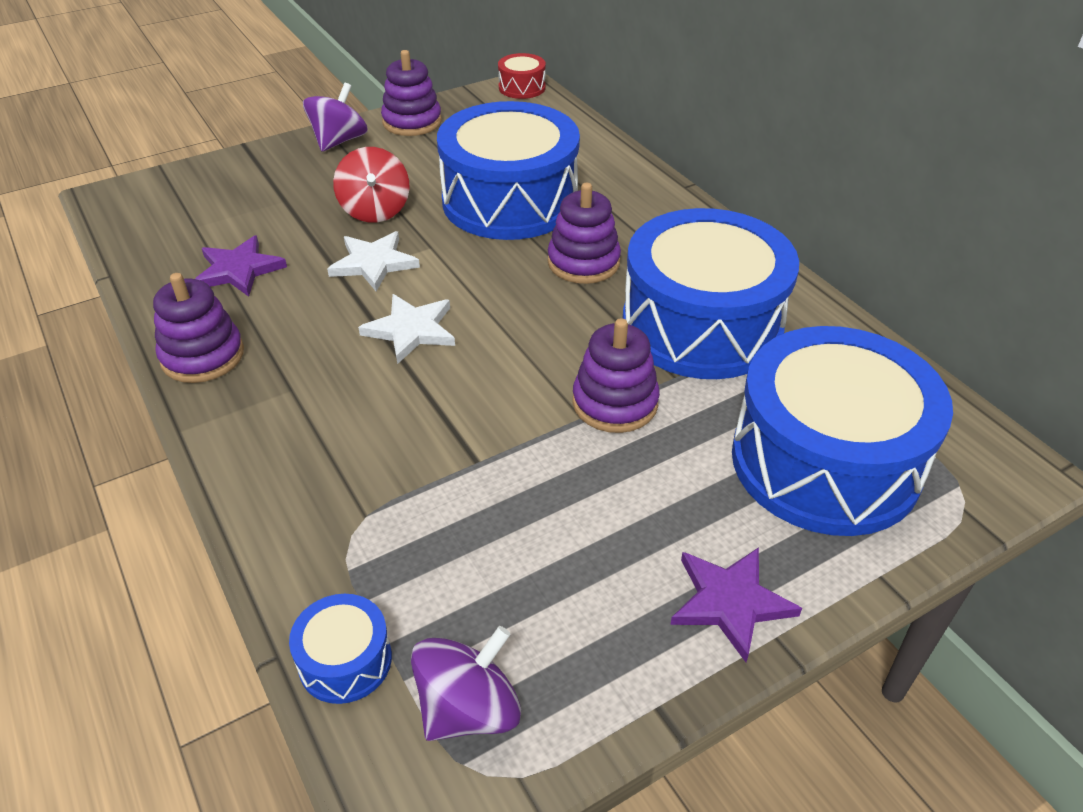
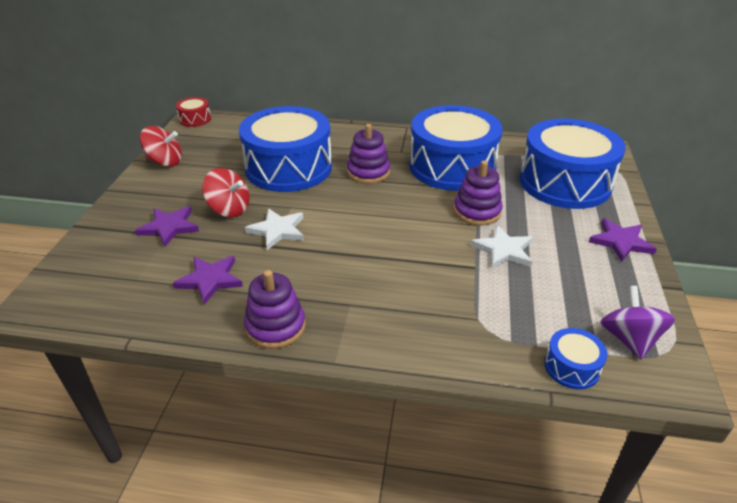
camera: 50 degrees left, 5 degrees down
purple spinning top [303,83,368,152] -> none
white star [358,294,455,364] -> white star moved to [471,225,533,269]
purple stacking toy [381,50,442,136] -> red spinning top [140,126,182,167]
none -> purple star [135,206,199,247]

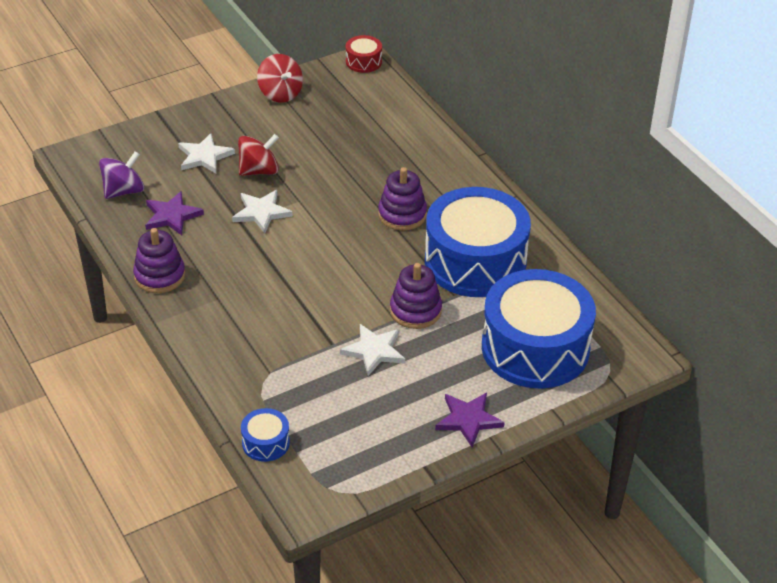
camera: 50 degrees right, 5 degrees up
purple star [135,206,199,247] -> white star [178,133,235,174]
red spinning top [202,168,249,217] -> red spinning top turned 105 degrees counterclockwise [238,134,279,176]
blue drum [239,106,332,192] -> none
purple spinning top [600,286,675,359] -> purple spinning top moved to [99,151,144,199]

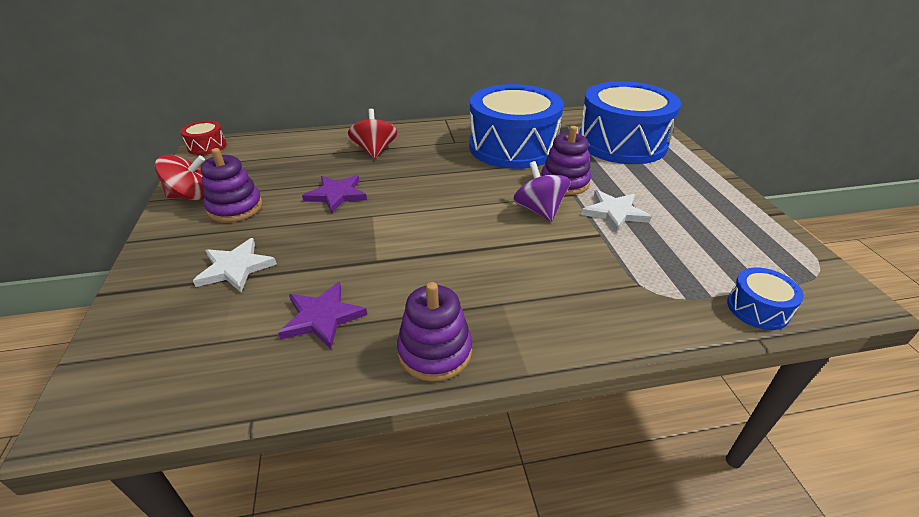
camera: 70 degrees left, 5 degrees down
purple spinning top [99,151,144,199] -> purple spinning top moved to [513,161,570,222]
white star [232,190,293,233] -> none
red spinning top [238,134,279,176] -> red spinning top moved to [348,109,397,159]
purple stacking toy [378,167,427,231] -> purple stacking toy moved to [201,148,262,222]
purple star [435,393,505,447] -> purple star moved to [302,175,367,214]

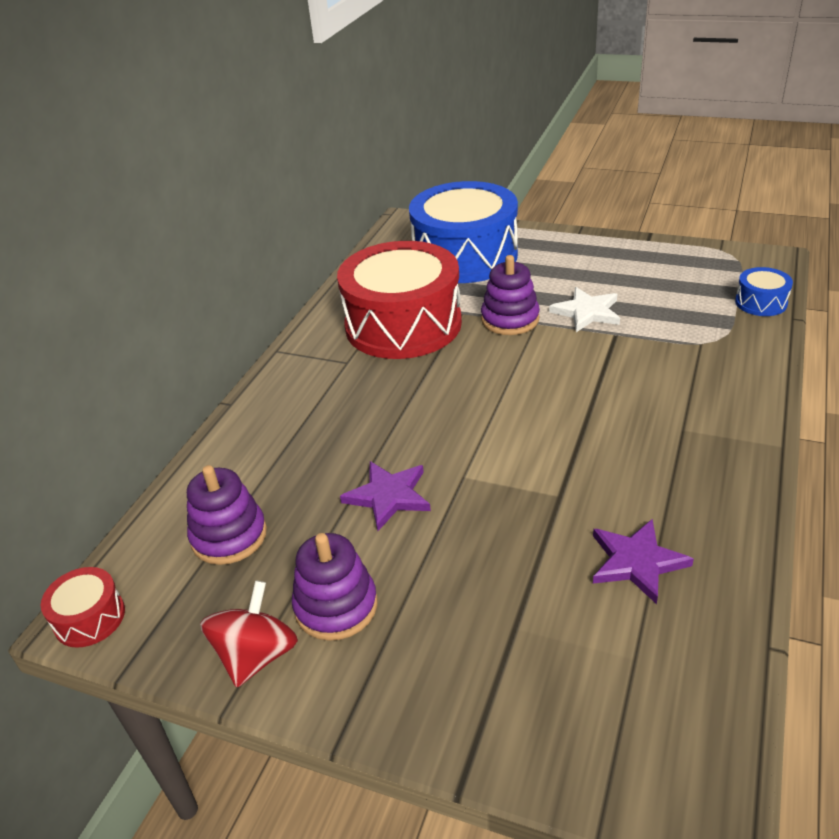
camera: 55 degrees left, 0 degrees up
white star [193,238,277,292] -> none
red spinning top [348,109,397,159] -> none
purple stacking toy [397,282,472,382] -> purple stacking toy moved to [187,465,267,565]
blue drum [469,84,564,169] -> red drum [337,241,462,359]
purple spinning top [513,161,570,222] -> none

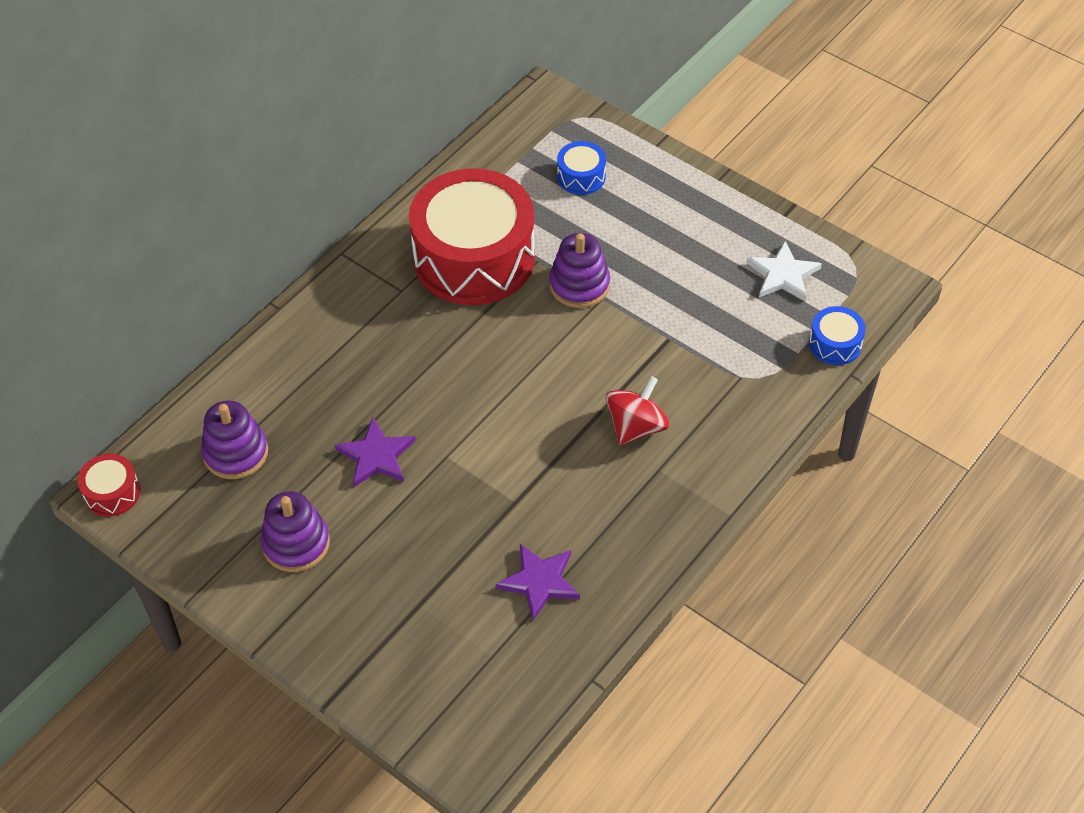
camera: 15 degrees right, 15 degrees up
red spinning top [200,581,298,687] -> red spinning top moved to [606,376,669,445]
blue drum [409,181,518,283] -> blue drum [557,141,606,195], size x0.41
white star [549,287,620,332] -> white star moved to [746,241,822,301]

